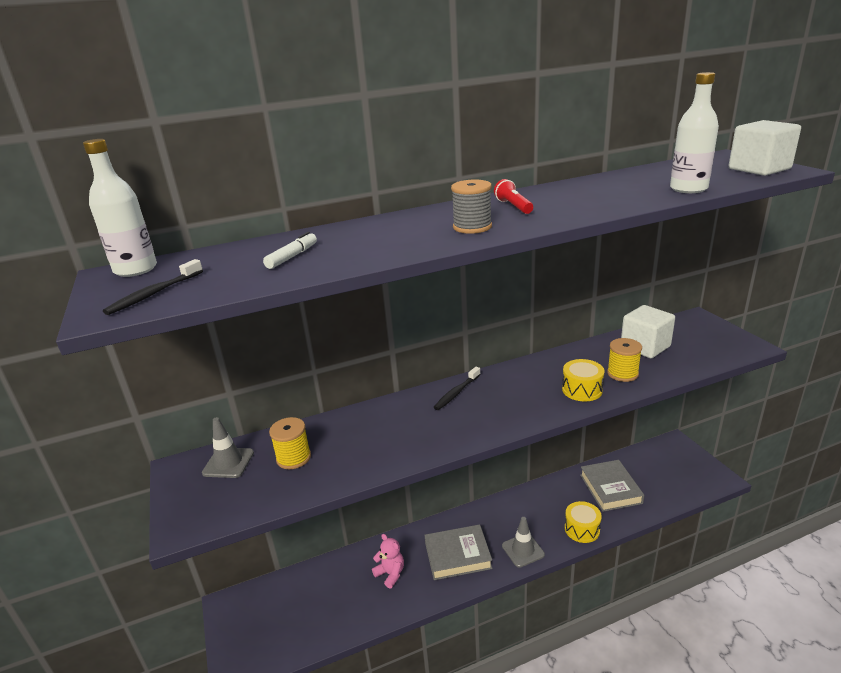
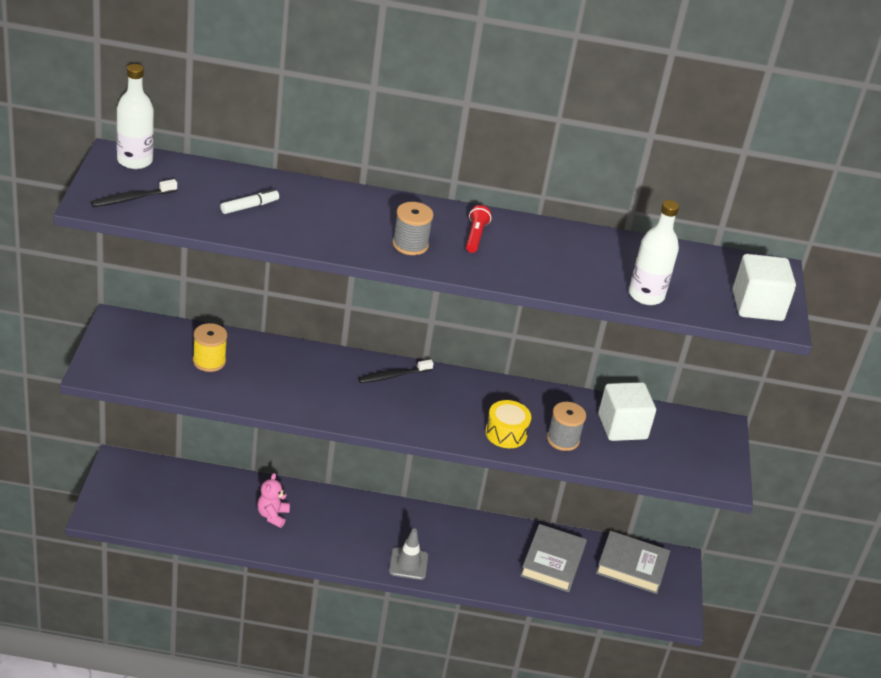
camera: 20 degrees right, 10 degrees up
grey traffic cone [202,417,254,478] -> none
pink teddy bear [372,534,404,588] -> pink teddy bear turned 150 degrees counterclockwise [257,473,290,528]
grey book [425,524,493,580] -> grey book moved to [596,531,670,594]
yellow drum [565,501,602,543] -> none
yellow spool [607,338,642,382] -> grey spool [547,402,586,451]

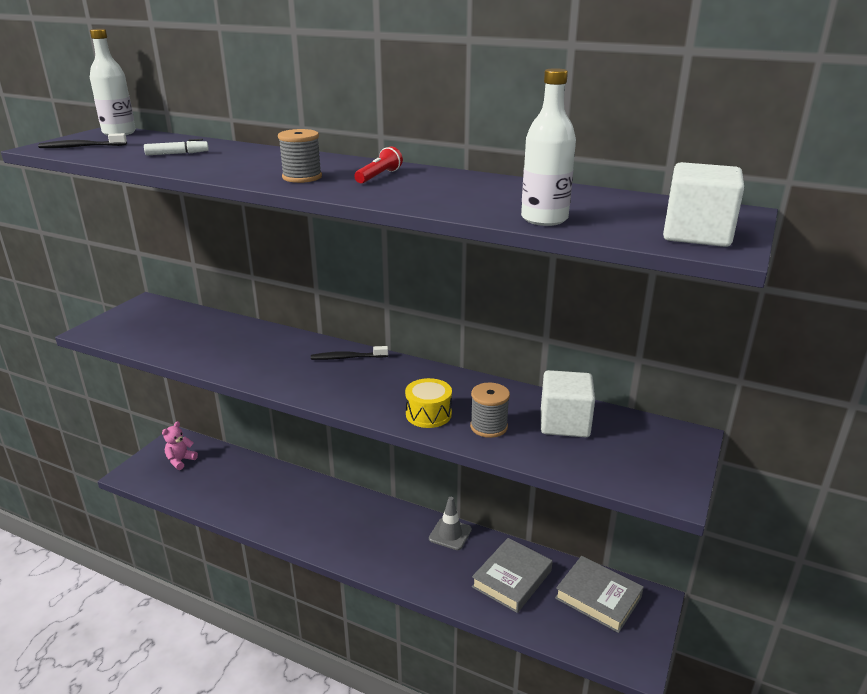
camera: 25 degrees right, 10 degrees down
yellow spool [193,323,227,372] -> none
pink teddy bear [257,473,290,528] -> pink teddy bear moved to [162,421,198,470]
grey traffic cone [389,528,428,580] -> grey traffic cone moved to [429,497,472,550]

